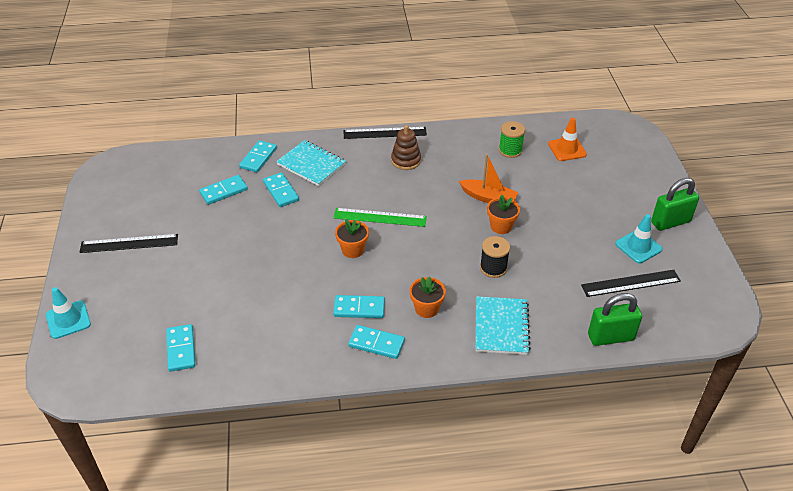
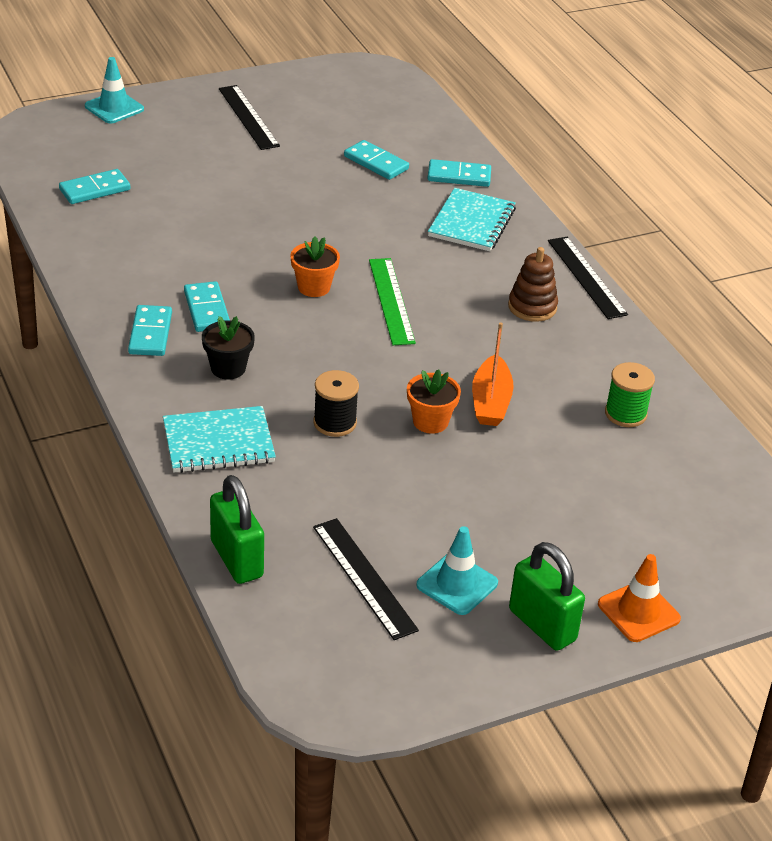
camera: 70 degrees right, 5 degrees down
turquoise domino [263,172,299,207] -> none
orange flower pot [410,276,446,318] -> black flower pot [202,316,255,379]
orange traffic cone [548,118,587,161] -> orange traffic cone moved to [598,554,681,642]

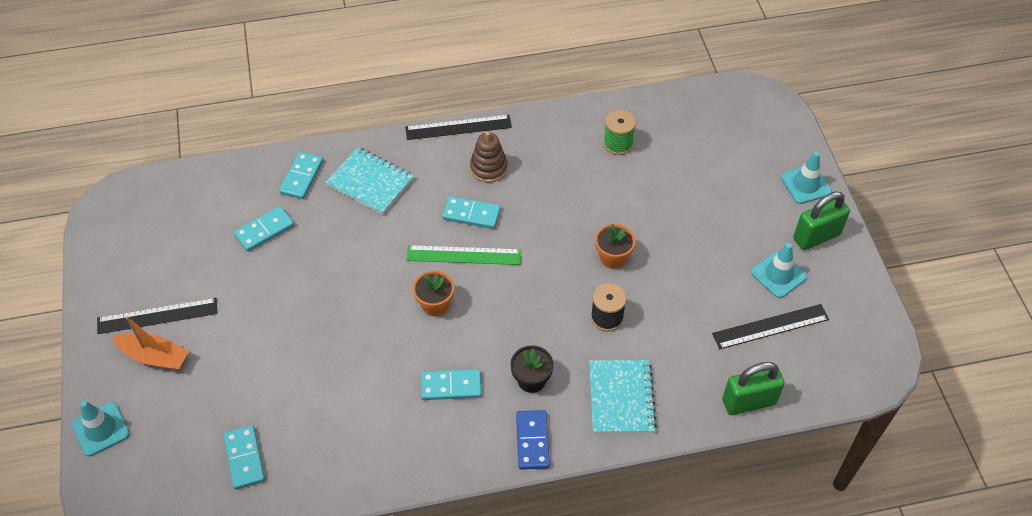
camera: 75 degrees left, 15 degrees up
turquoise domino [128,305,172,356] -> turquoise domino moved to [442,196,501,229]
orange boat [472,322,514,426] -> orange boat moved to [112,316,189,370]
orange traffic cone [598,554,681,642] -> turquoise traffic cone [781,151,832,204]
none -> blue domino [516,410,550,470]

